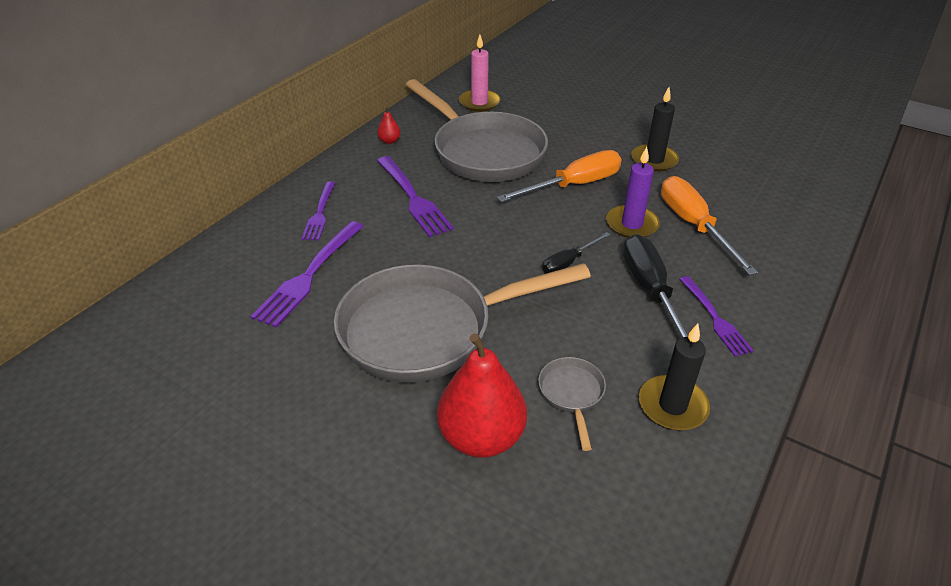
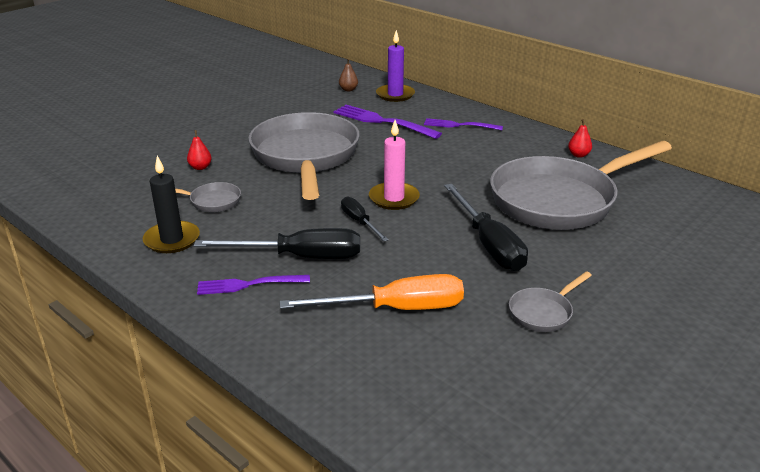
camera: 100 degrees right, 10 degrees down
purple fork [377,156,454,237] -> none
red pear [437,333,527,458] -> red pear [187,130,212,170], size x0.42
pink candle [459,34,500,112] -> pink candle moved to [369,120,420,210]
orange screwdriver [497,150,622,202] -> black screwdriver [444,184,528,271]
purple candle [606,147,660,238] -> purple candle moved to [376,30,415,102]
black candle [631,87,679,172] -> grey pan [509,271,592,332]
none -> brown pear [339,58,358,91]

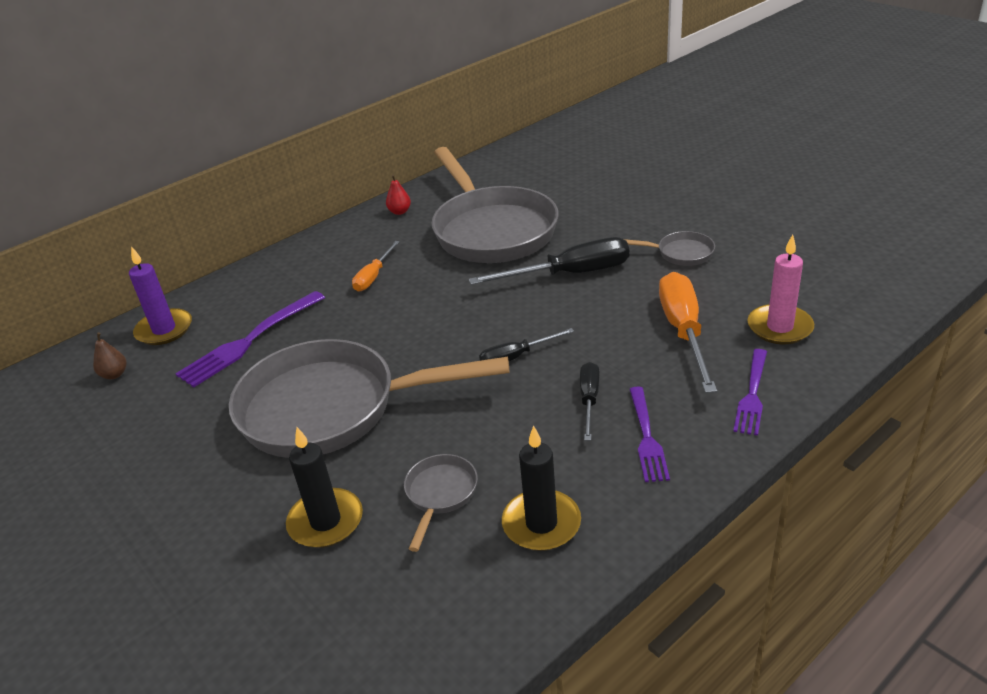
camera: 80 degrees left, 5 degrees up
red pear [187,130,212,170] -> black candle [286,427,363,548]
black screwdriver [194,228,360,259] -> black screwdriver [580,362,600,441], size x0.56
pink candle [369,120,420,210] -> pink candle moved to [748,235,814,344]
purple fork [424,118,503,130] -> purple fork moved to [733,349,767,436]
grey pan [509,271,592,332] -> grey pan turned 45 degrees counterclockwise [624,231,715,266]
none -> orange screwdriver [352,241,400,292]

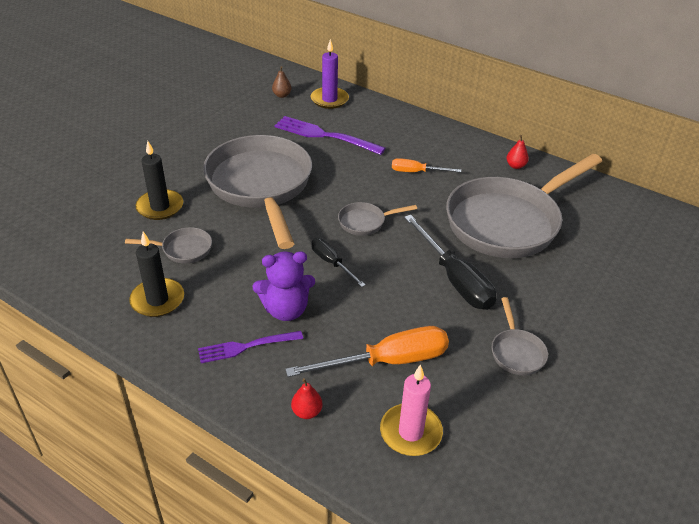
camera: 70 degrees right, 5 degrees up
black screwdriver [580,362,600,441] -> purple teddy bear [253,251,315,321]
purple fork [733,349,767,436] -> red pear [291,378,323,419]
none -> grey pan [338,202,417,236]

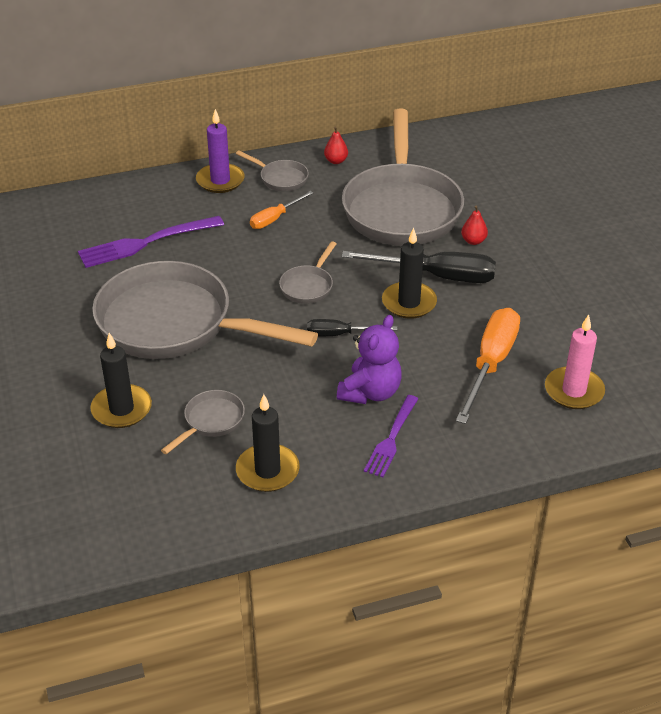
camera: 50 degrees left, 0 degrees up
brown pear [272,66,292,98] -> none
red pear [291,378,323,419] -> red pear moved to [461,205,488,245]
purple candle [311,39,349,109] -> purple candle moved to [196,109,245,193]
grey pan [492,297,548,375] -> grey pan moved to [236,150,309,191]
none -> black candle [382,228,437,319]

